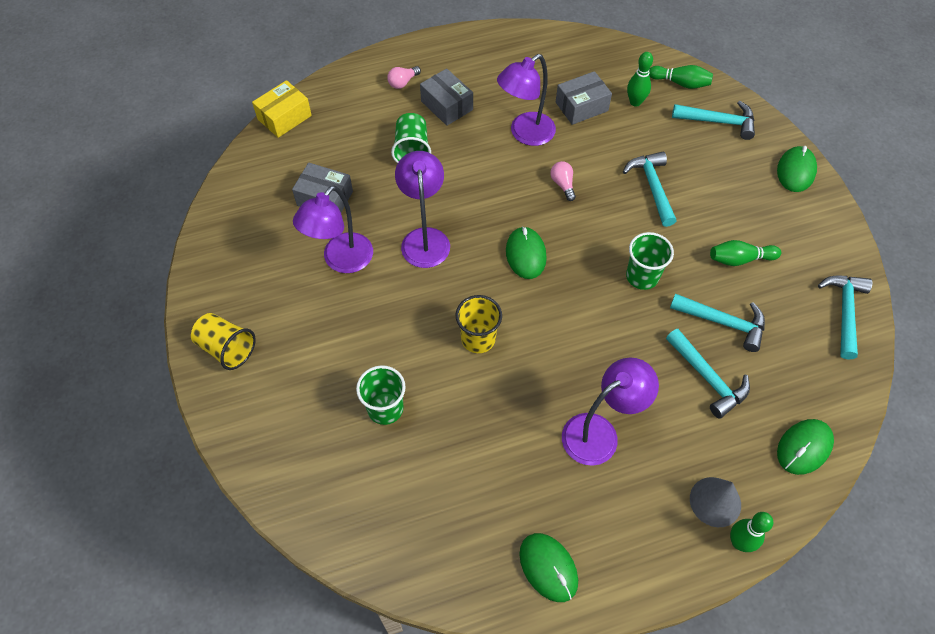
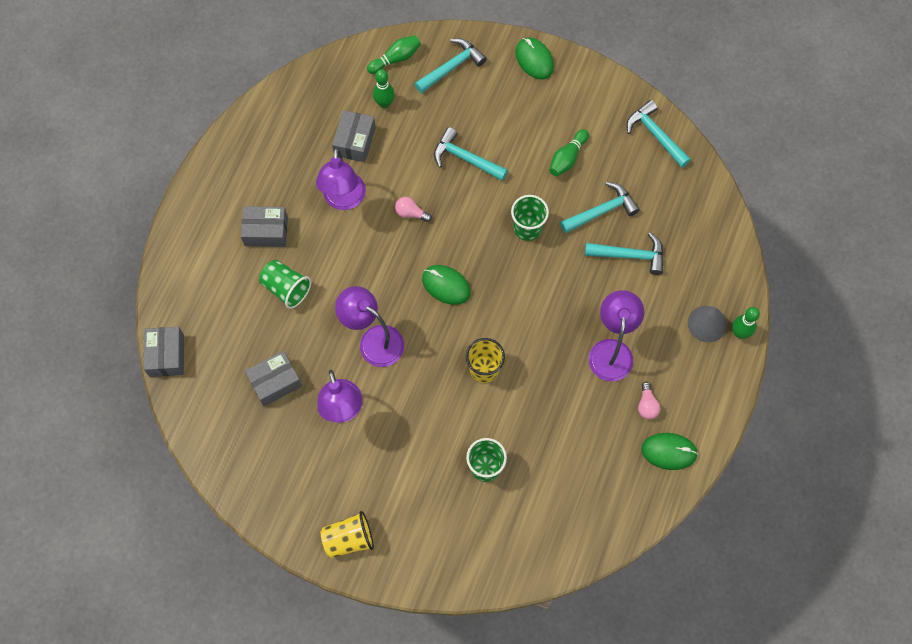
camera: 50 degrees left, 10 degrees up
yellow box [252,80,312,138] -> grey box [144,327,184,377]
pink light bulb [387,66,421,89] -> pink light bulb moved to [638,382,660,419]
green mouse [777,419,834,475] -> none

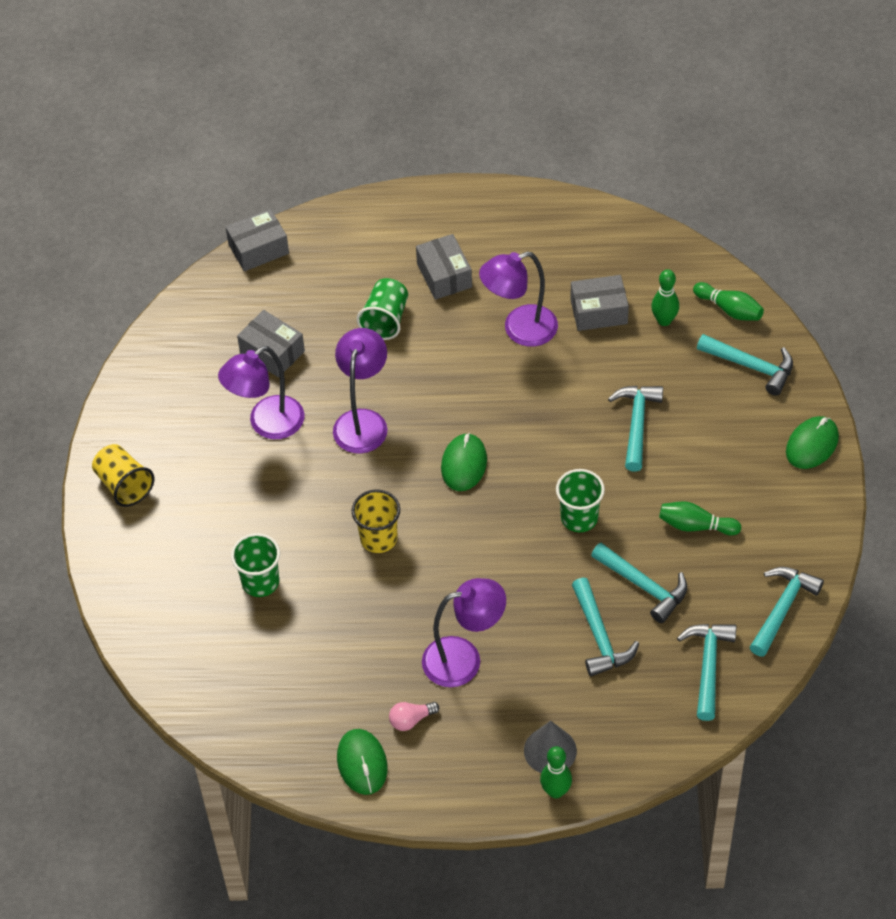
camera: 70 degrees right, 15 degrees down
pink light bulb [395,197,432,222] -> none
none -> turquoise hammer [677,624,736,721]

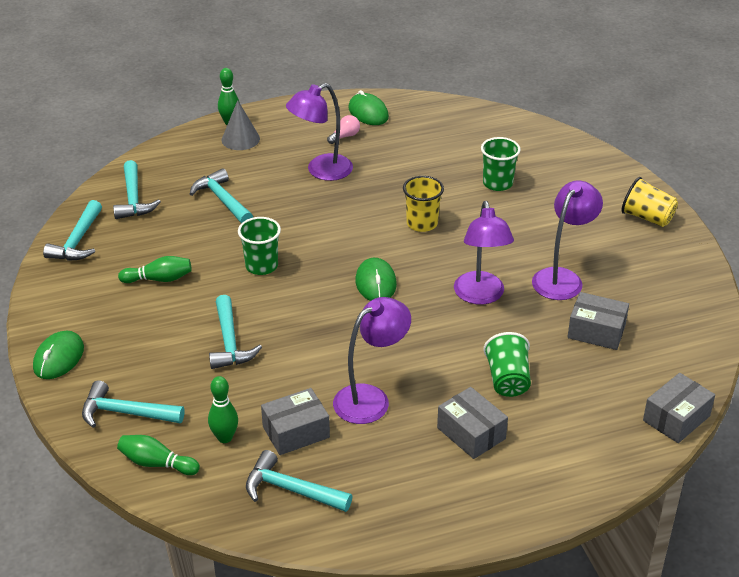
camera: 160 degrees right, 15 degrees down
turquoise hammer [591,543,687,623] -> turquoise hammer moved to [246,450,352,512]

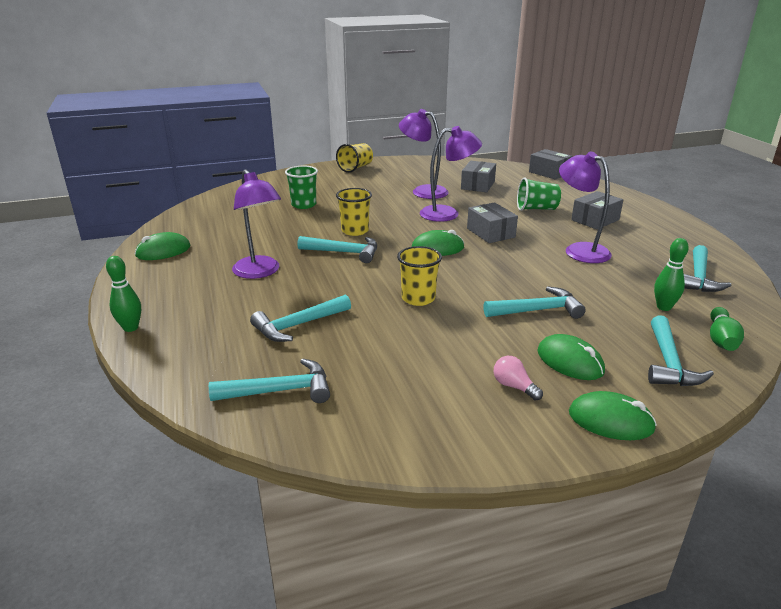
camera: 90 degrees left, 10 degrees down
turquoise hammer [43,200,102,261] -> turquoise hammer moved to [297,236,377,263]
green bowling pin [118,256,192,283] -> none
grey cone [222,100,260,150] -> none
green cup [238,217,281,275] -> yellow cup [397,246,442,306]
grey box [261,388,330,455] -> grey box moved to [467,202,518,243]
pink light bulb [327,115,360,144] -> pink light bulb moved to [494,356,543,400]
none -> green mouse [537,334,605,380]

